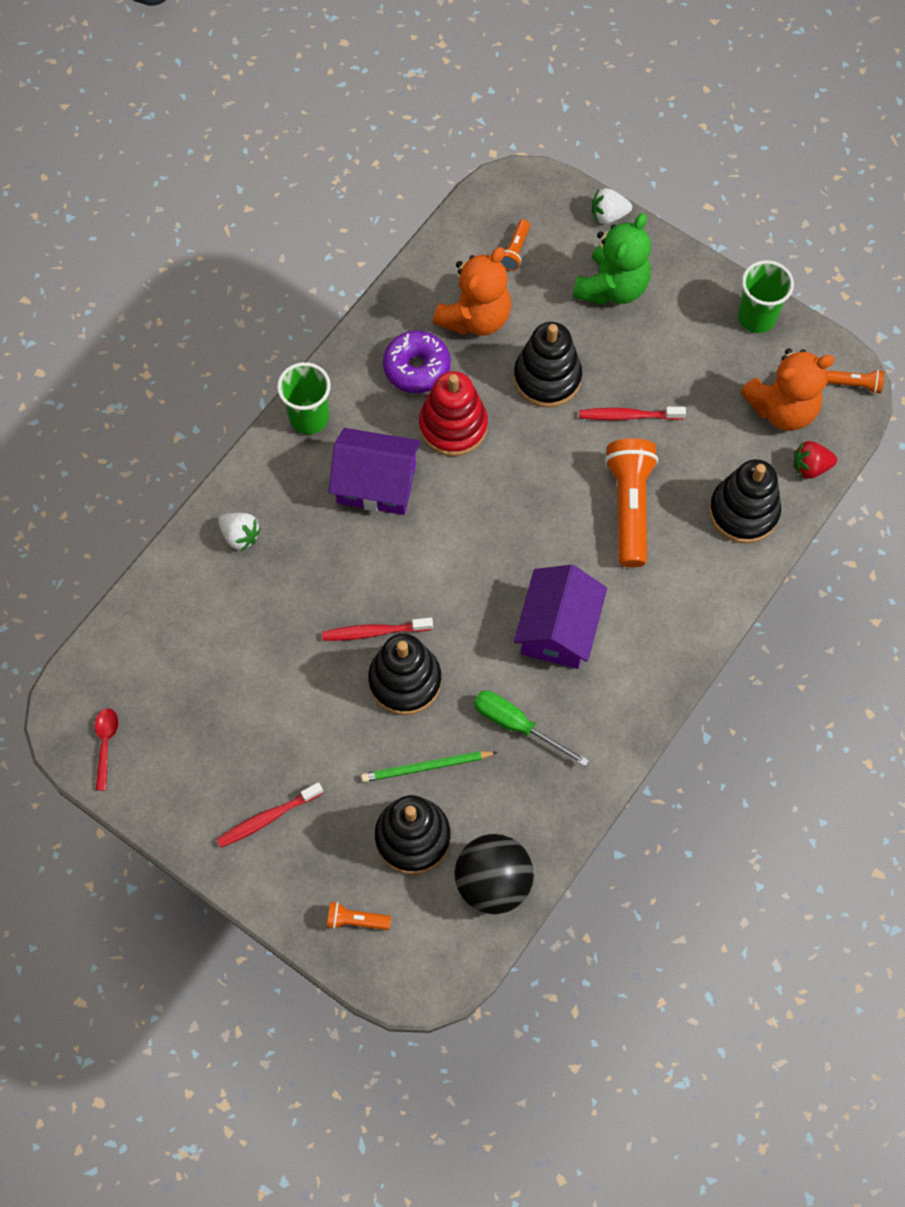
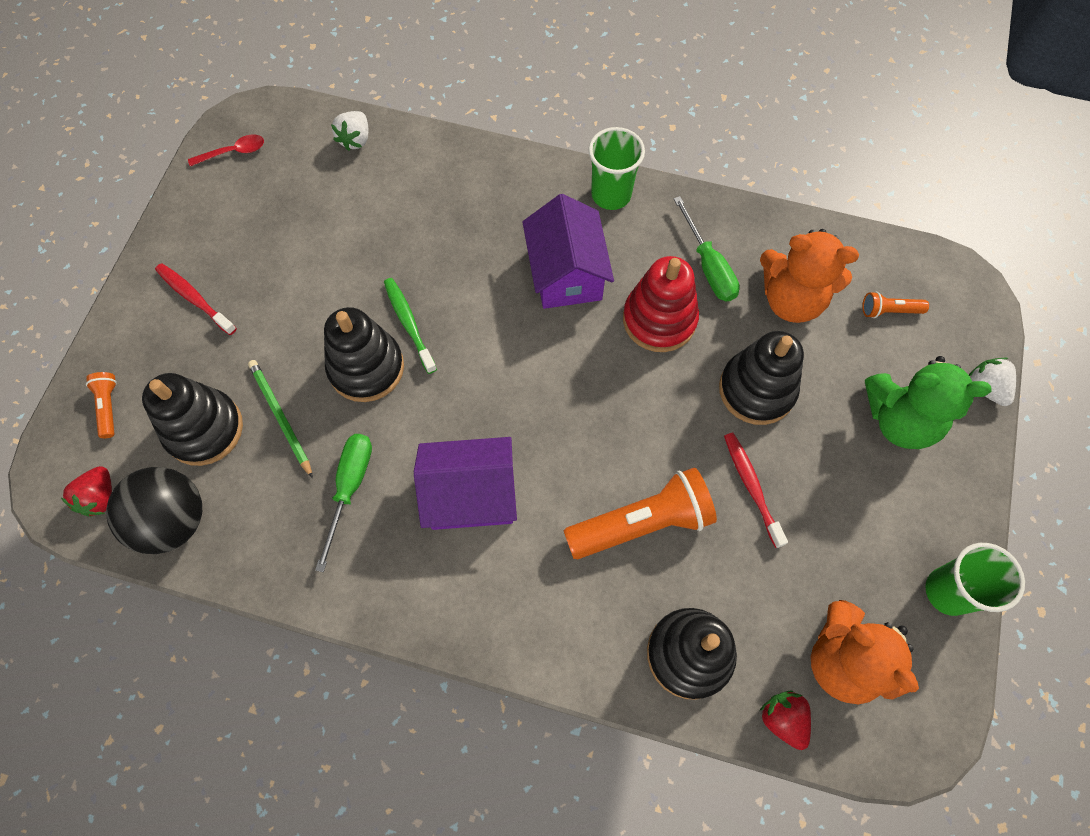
camera: 70 degrees right, 0 degrees up
white strawberry [219,513,261,551] -> white strawberry moved to [331,111,368,151]
red toothbrush [322,618,433,641] -> green toothbrush [384,278,437,374]
purple donut [383,331,451,393] -> green screwdriver [673,196,740,301]
orange flashlight [826,369,884,394] -> none
none -> red strawberry [60,466,112,517]

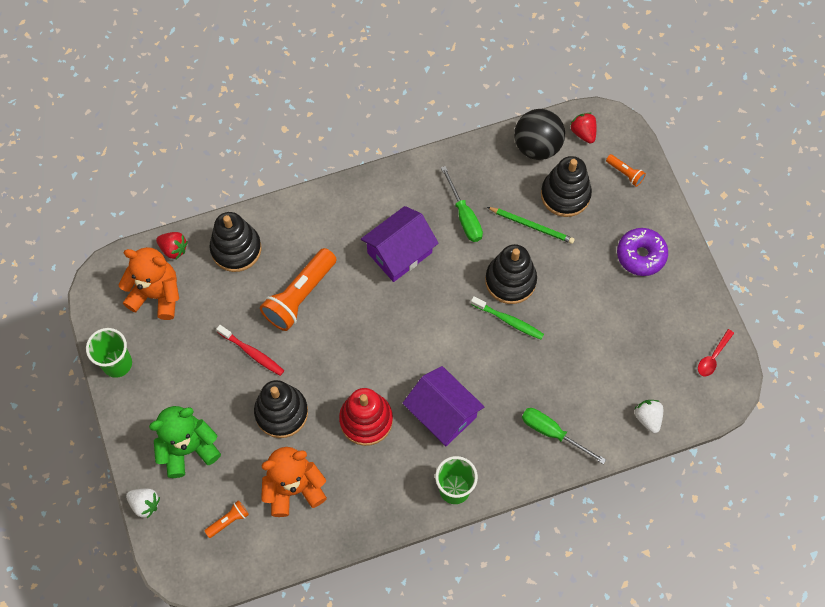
camera: 145 degrees right, 0 degrees up
red toothbrush [155,263,237,335] -> purple donut [617,228,668,276]
green screwdriver [673,196,740,301] -> green screwdriver moved to [522,408,606,464]

